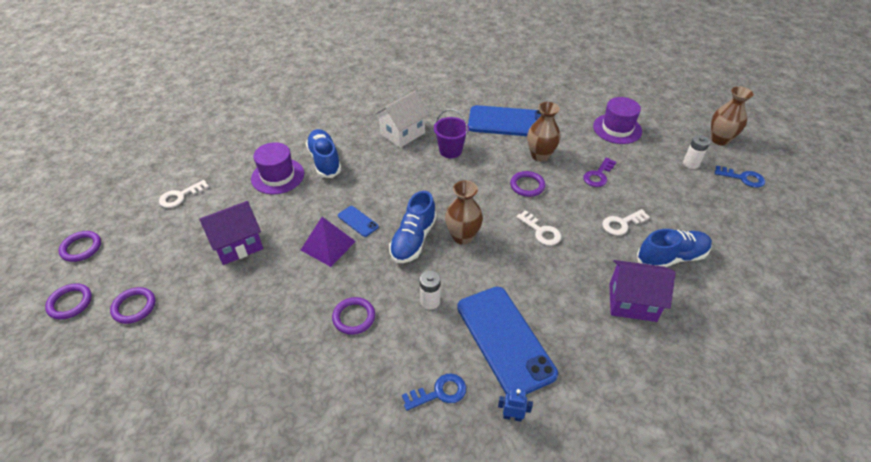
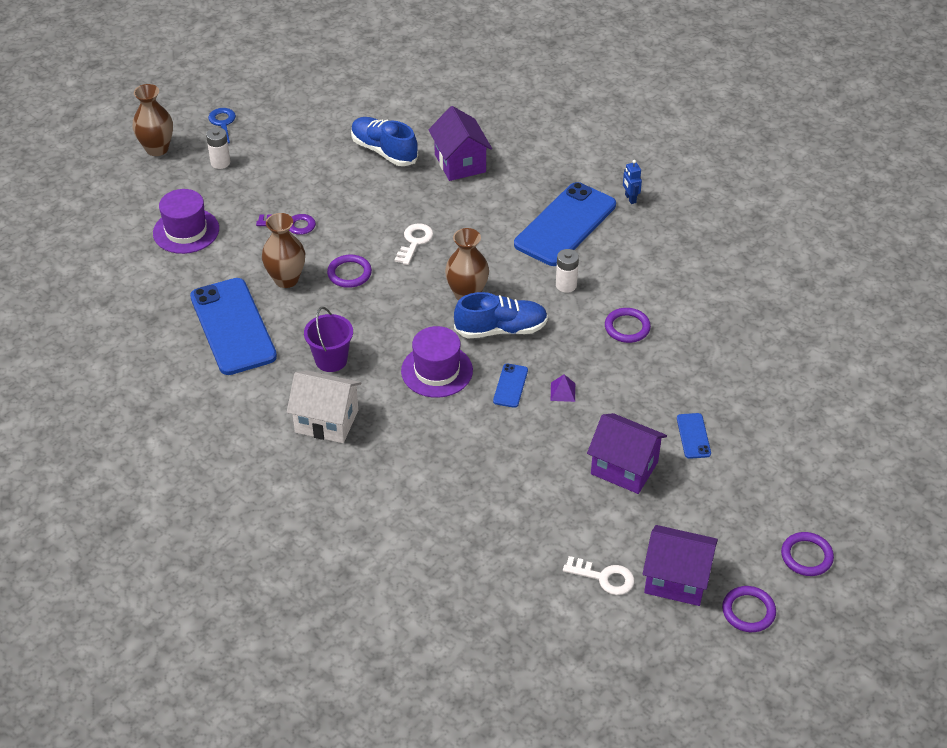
camera: 120 degrees left, 0 degrees up
purple ring [110,287,155,324] -> none
purple hat [251,142,304,194] -> purple hat moved to [401,326,473,398]
purple pyramid [301,217,356,267] -> purple pyramid [551,374,575,402], size x0.51
blue shoe [306,129,341,178] -> none
blue key [402,373,466,411] -> none
white key [602,209,650,235] -> none
none -> purple house [643,525,718,606]
none -> blue phone [677,413,711,459]

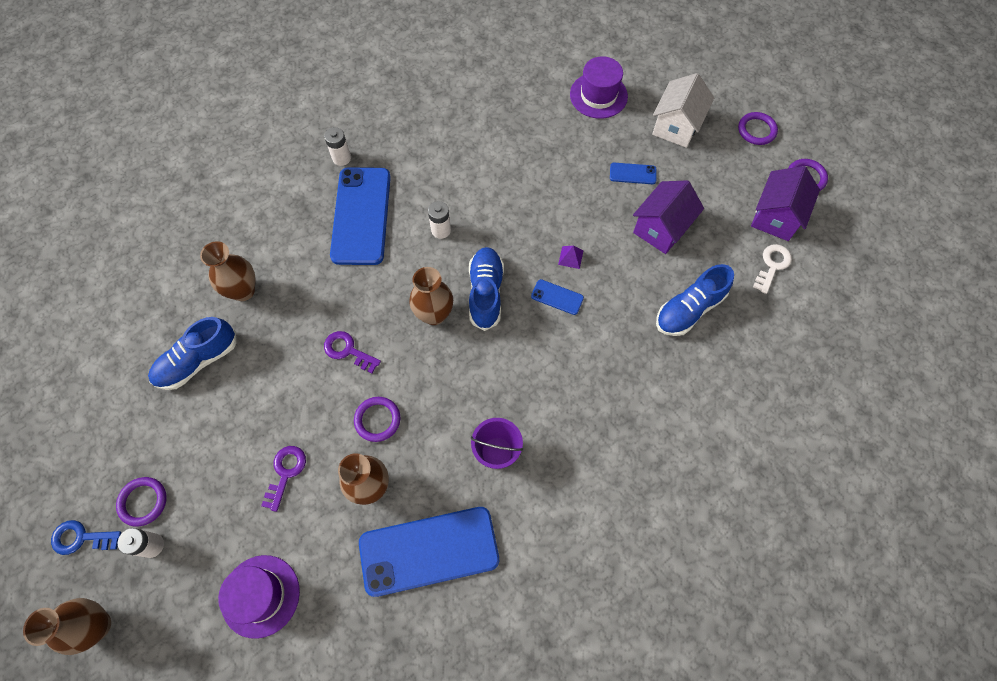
camera: 80 degrees left, 20 degrees up
white house [287,370,361,443] -> white house moved to [652,73,714,148]
white key [395,223,433,265] -> purple key [324,331,381,374]
purple hat [401,326,473,398] -> purple hat moved to [570,56,628,119]
purple house [428,106,492,181] -> brown vase [200,241,255,301]
blue phone [514,182,616,266] -> blue phone turned 45 degrees clockwise [330,167,391,265]
purple ring [605,308,651,343] -> purple ring moved to [116,477,167,527]
blue robot [623,160,642,204] -> white battery [324,127,351,166]
none -> blue shoe [656,264,734,336]

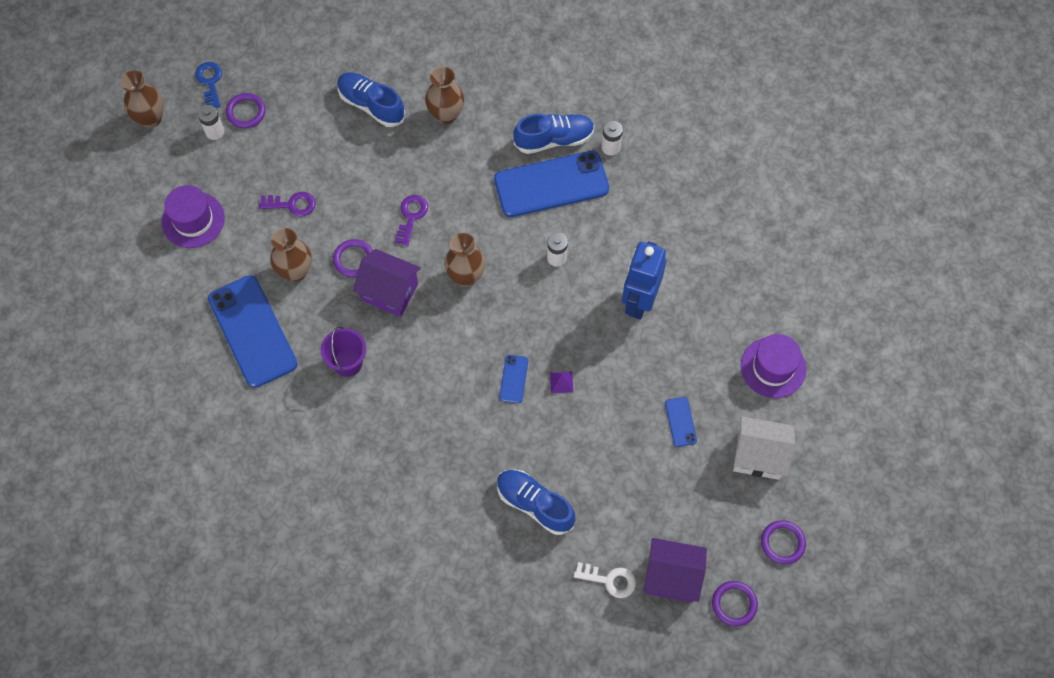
camera: 75 degrees right, 0 degrees up
blue shoe [469,247,504,331] -> blue shoe moved to [513,114,595,154]
purple house [633,180,704,254] -> purple house moved to [353,249,421,317]
none -> blue robot [622,241,666,320]

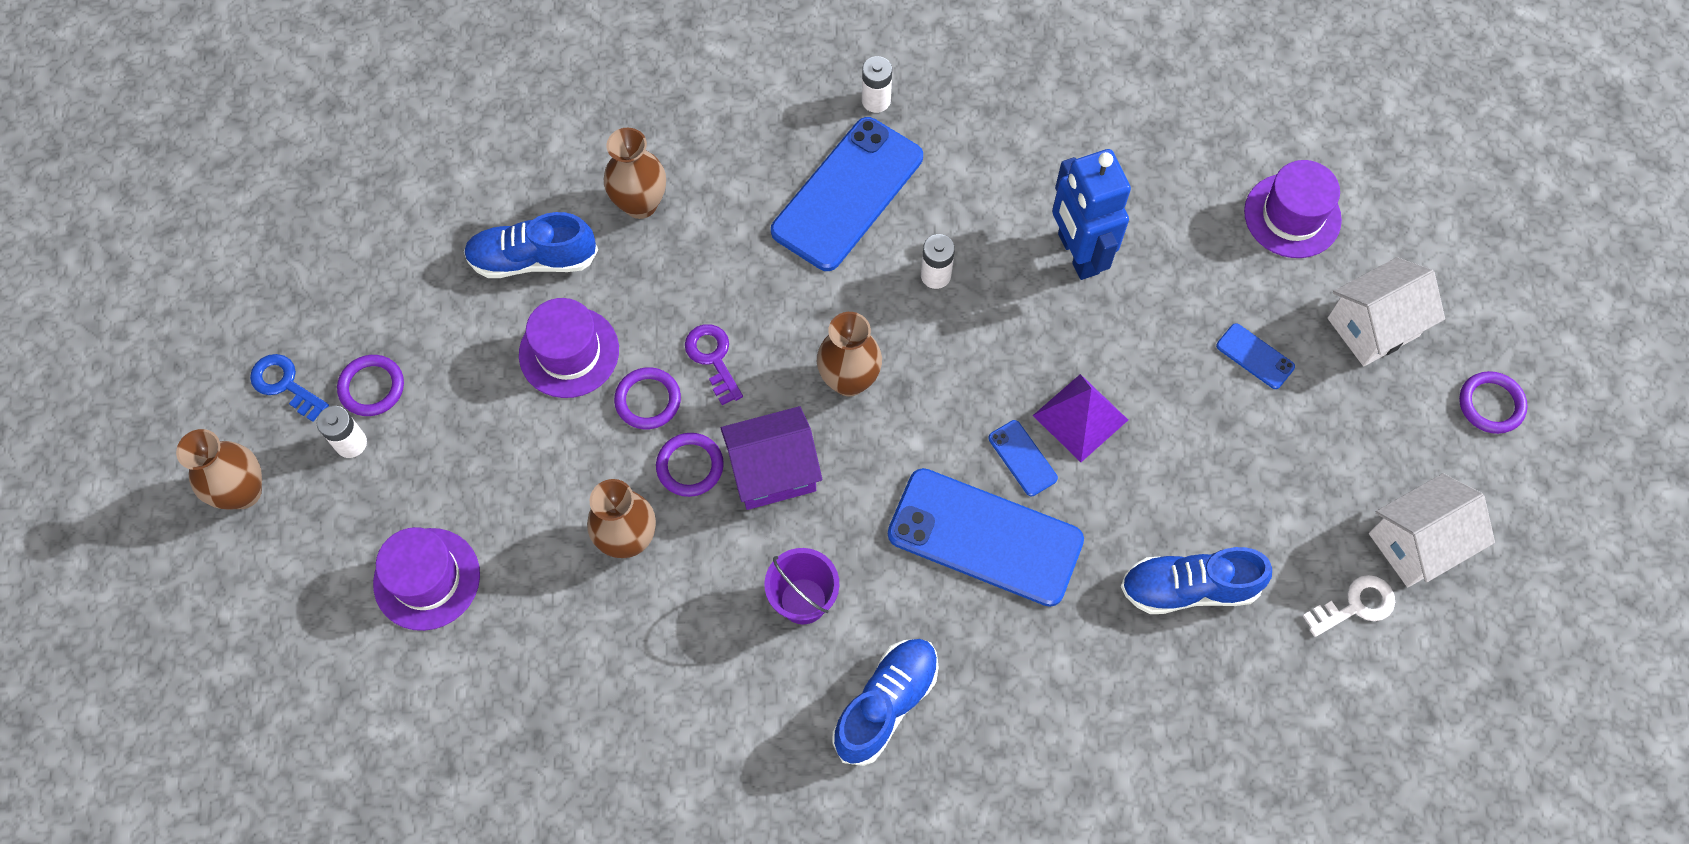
camera: 40 degrees left, 0 degrees up
blue phone [208,275,298,388] -> blue phone moved to [888,468,1084,607]
purple key [259,192,316,217] -> none
blue shoe [513,114,595,154] -> blue shoe moved to [832,639,939,766]
purple pyramid [550,372,573,393] -> purple pyramid [1033,374,1128,462], size x1.97
purple house [643,538,707,603] -> white house [1369,473,1495,587]
purple ring [712,581,758,627] -> purple ring moved to [614,367,681,429]
none -> purple hat [519,298,619,398]

